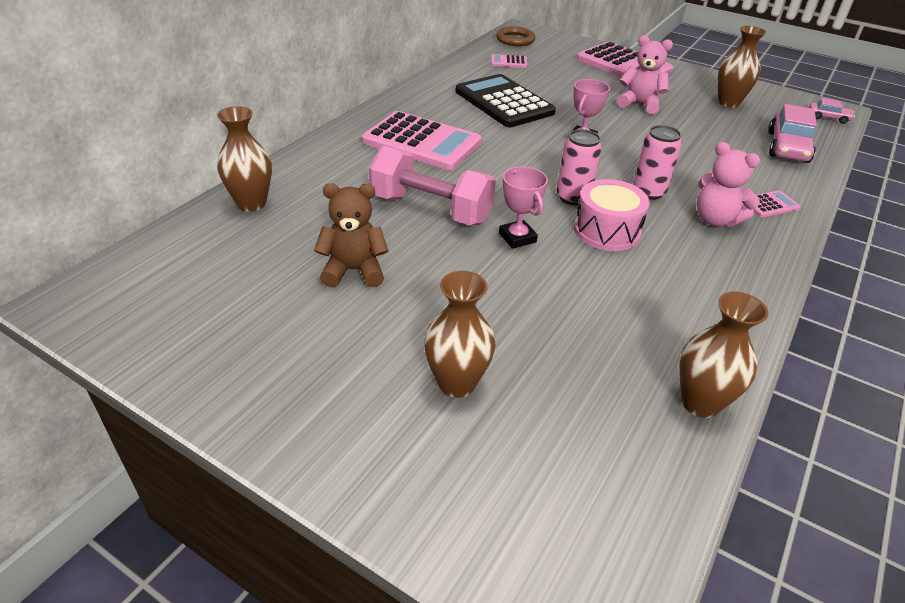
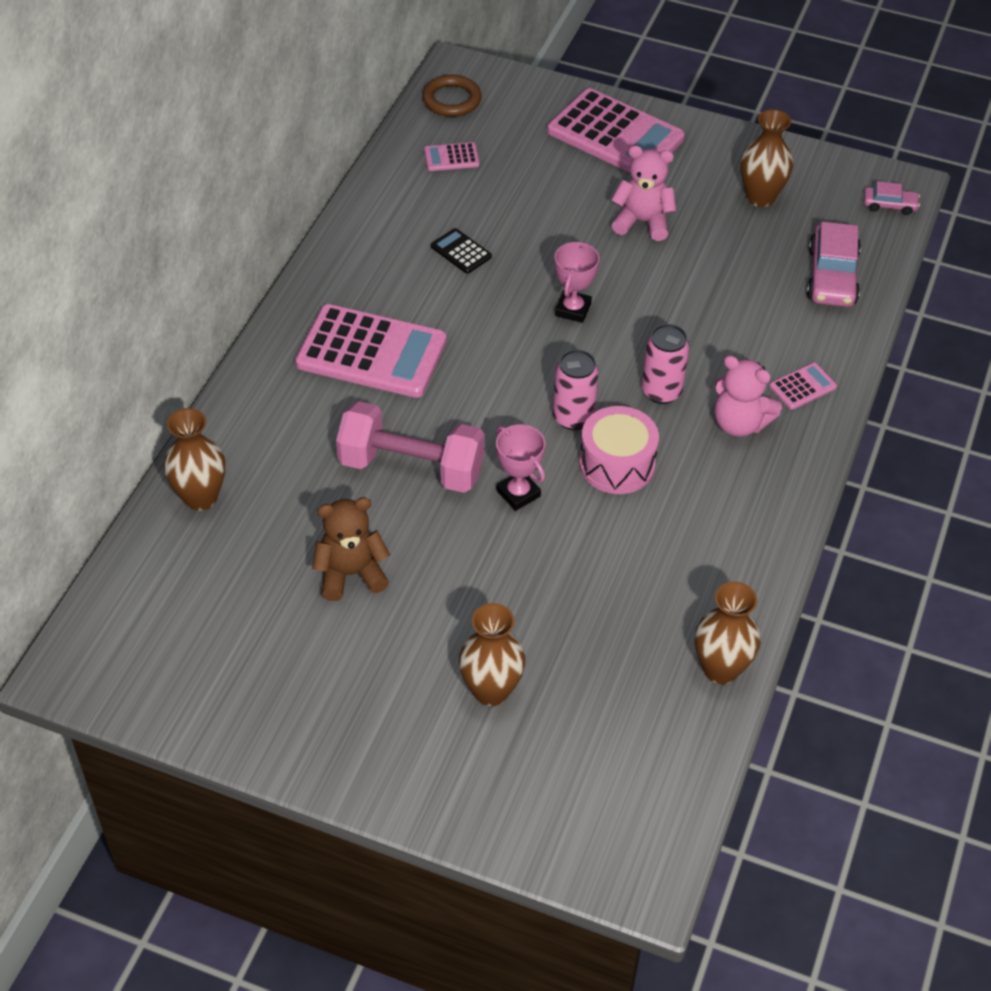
camera: 10 degrees left, 10 degrees up
black calculator [455,74,556,127] -> black calculator [431,228,492,274], size x0.43

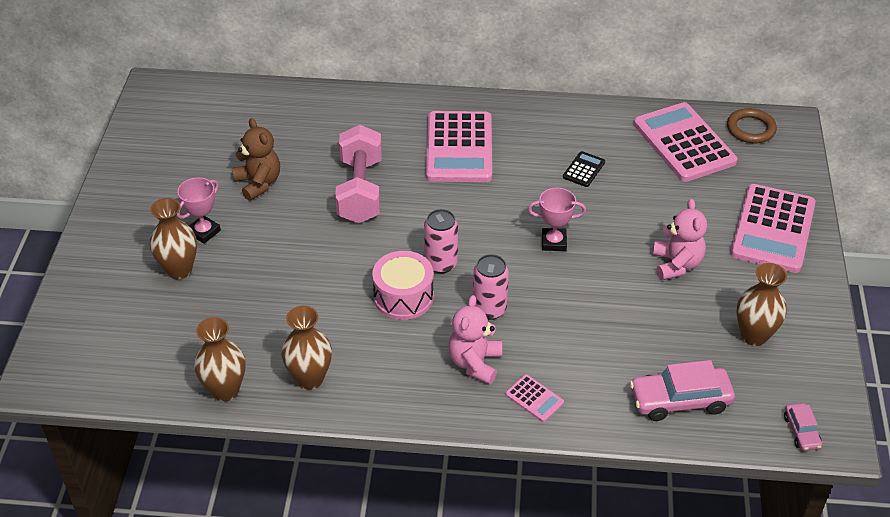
camera: 75 degrees right, 5 degrees down
brown vase [163,408,225,511] -> brown vase moved to [281,306,332,390]
pink calculator [424,142,480,171] -> pink calculator [633,102,738,182], size x2.32
pink trophy [496,424,545,511] -> pink trophy moved to [176,177,221,244]

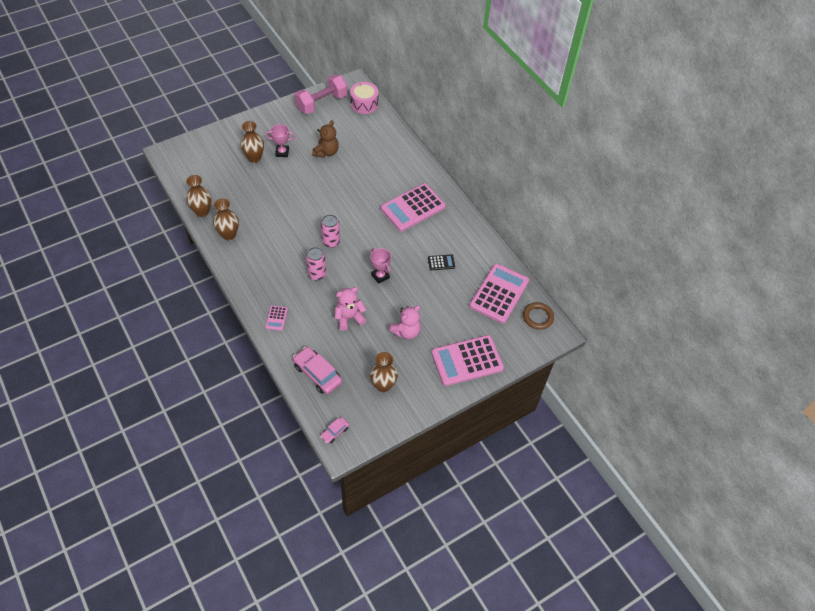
camera: 50 degrees right, 10 degrees up
pink dumbbell [335,125,382,224] -> pink dumbbell moved to [295,74,348,114]
pink drum [372,251,434,320] -> pink drum moved to [350,82,378,114]
pink teddy bear [448,295,502,385] -> pink teddy bear moved to [335,287,367,331]

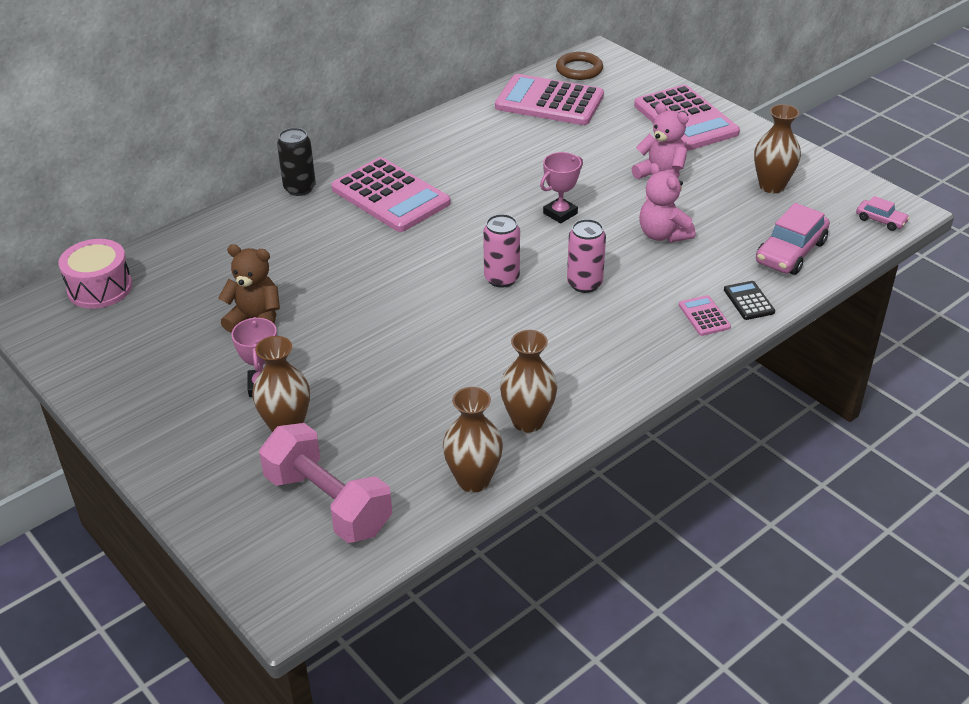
camera: 95 degrees left, 15 degrees down
pink calculator [266,305,288,331] -> pink calculator turned 105 degrees counterclockwise [679,295,731,336]
pink dumbbell [295,74,348,114] -> pink dumbbell moved to [259,423,392,543]
black calculator [428,254,455,270] -> black calculator moved to [724,281,775,320]
none -> black can [277,128,316,196]

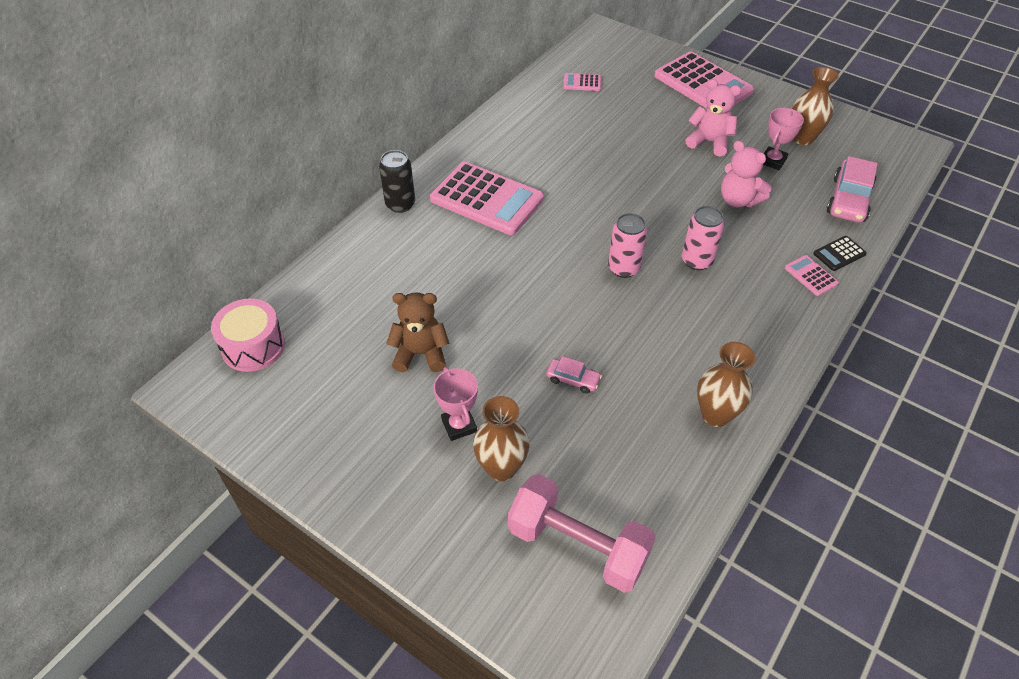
camera: 15 degrees left, 10 degrees up
brown vase [443,387,503,493] -> none
pink calculator [495,74,604,125] -> pink calculator [563,73,601,91], size x0.43
pink trophy [540,152,583,223] -> pink trophy moved to [763,108,804,170]
brown ring [556,52,603,80] -> none
black calculator [724,281,775,320] -> black calculator turned 90 degrees counterclockwise [813,236,867,271]
pink car [856,196,910,231] -> pink car moved to [546,356,602,394]

